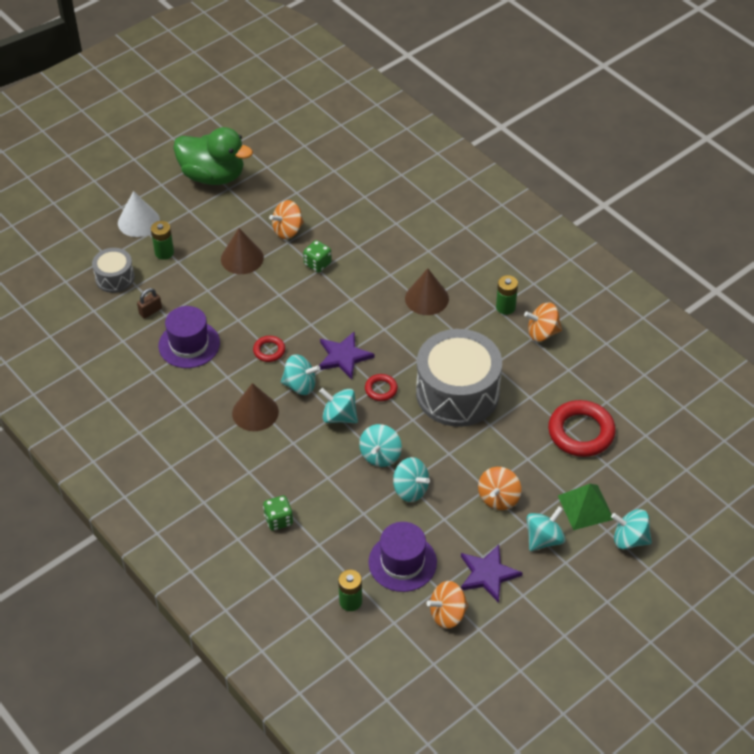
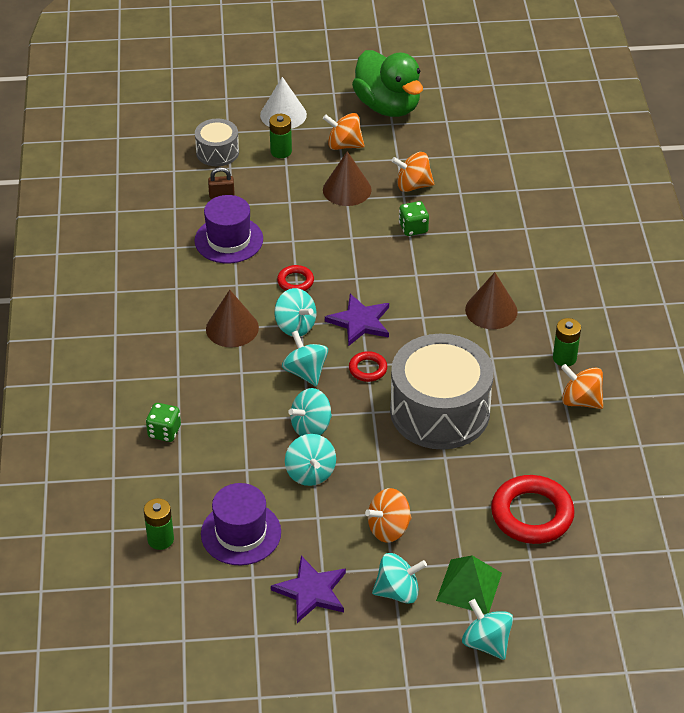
camera: 35 degrees right, 5 degrees down
orange spinning top [426,581,469,629] -> orange spinning top moved to [323,113,365,150]

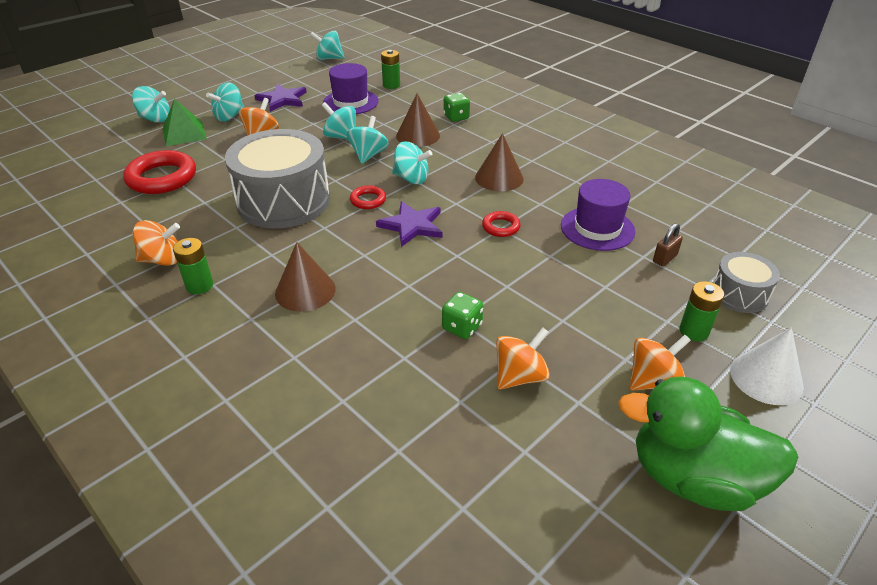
camera: 140 degrees right, 5 degrees down
turquoise spinning top [275,288,316,336] -> turquoise spinning top moved to [310,30,345,60]
brown cone [323,151,372,206] -> brown cone moved to [396,94,440,147]

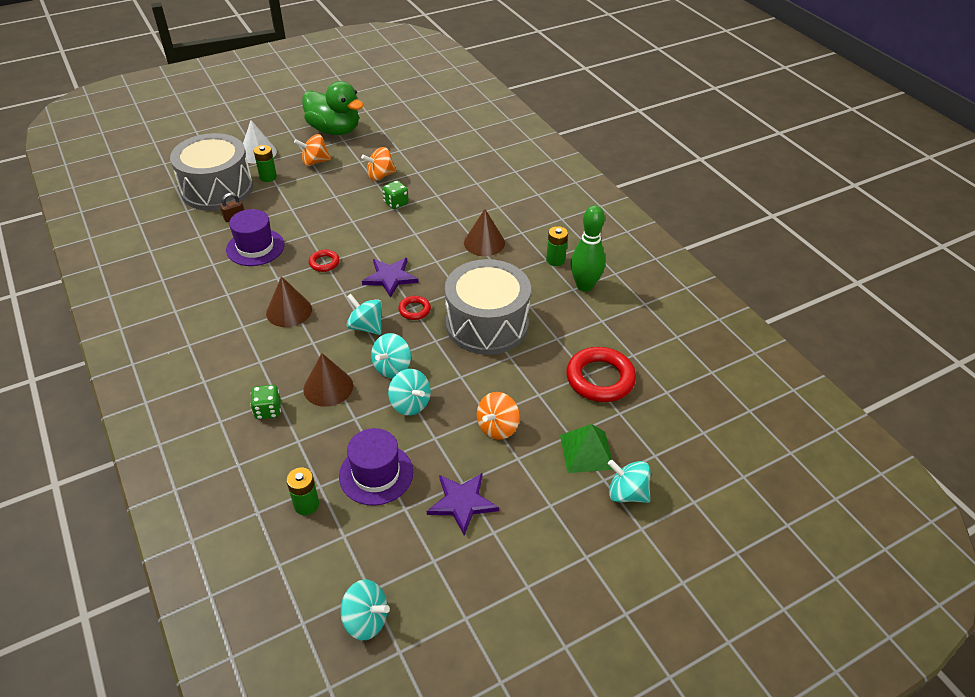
camera: 165 degrees left, 5 degrees up
orange spinning top [133,220,180,266] -> green bowling pin [570,205,606,292]
turquoise spinning top [206,82,244,121] -> none
grey drum [713,252,780,313] -> grey drum [170,133,253,211], size x2.01

